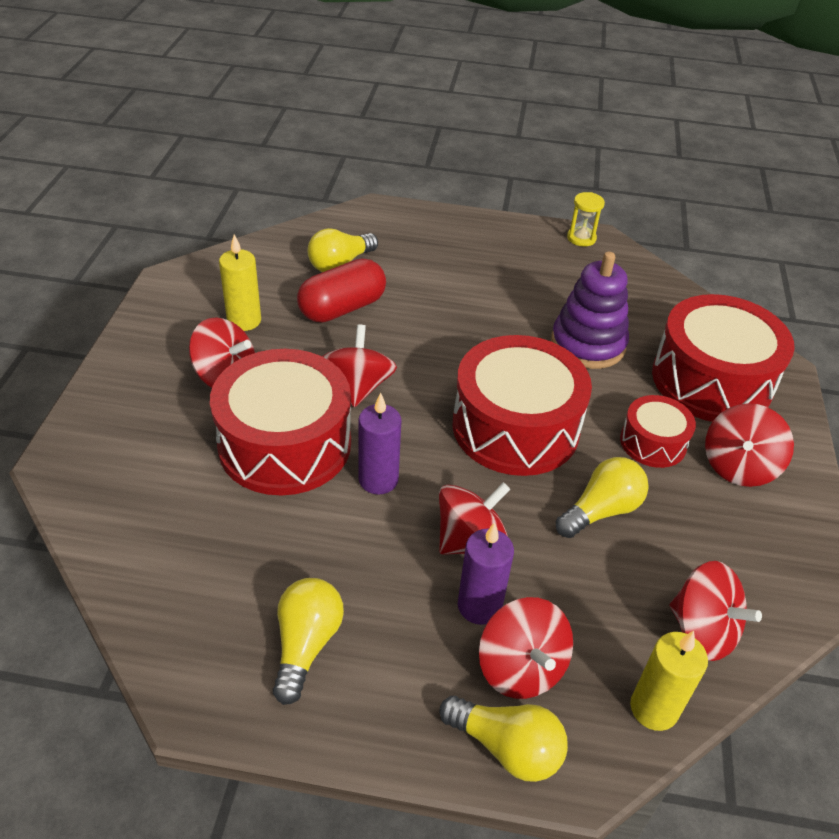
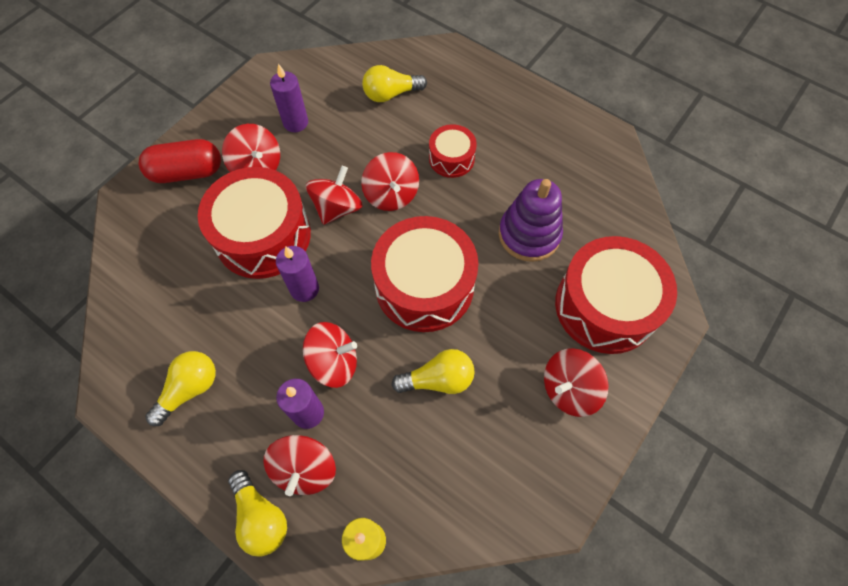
camera: 30 degrees right, 20 degrees up
yellow candle [219,234,261,331] -> purple candle [270,64,308,132]
red capsule [297,258,386,323] -> red capsule moved to [139,139,221,183]
yellow hourglass [567,192,605,247] -> none
red drum [620,395,696,468] -> red drum moved to [429,124,477,178]
red spinning top [670,561,762,661] -> red spinning top moved to [361,152,419,211]

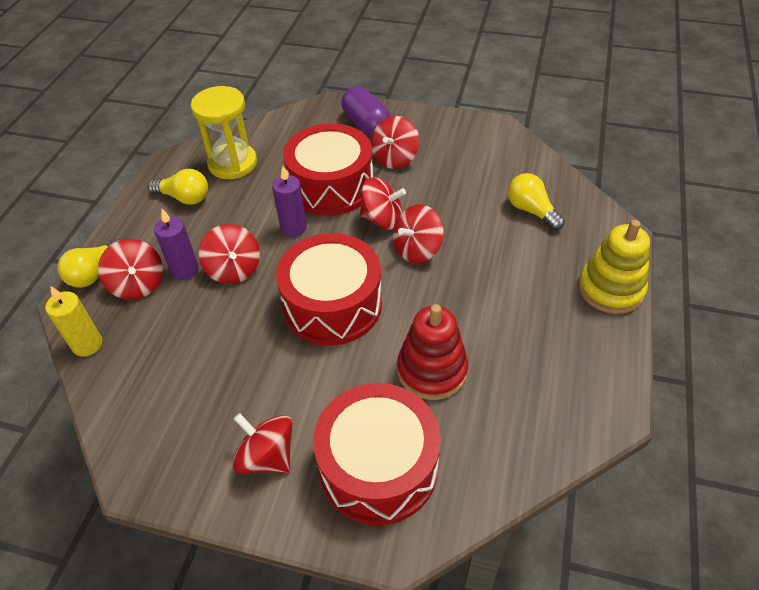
camera: 70 degrees right, 15 degrees down
red capsule [139,139,221,183] -> purple capsule [341,86,391,136]
red spinning top [263,435,336,496] -> red spinning top turned 105 degrees counterclockwise [98,239,163,300]
purple candle [270,64,308,132] -> none
yellow light bulb [391,349,475,394] -> none
red drum [429,124,477,178] -> none
purple stacking toy [499,179,563,262] -> red stacking toy [397,304,468,400]
none -> yellow hourglass [191,86,257,179]
none -> yellow stacking toy [579,220,650,314]

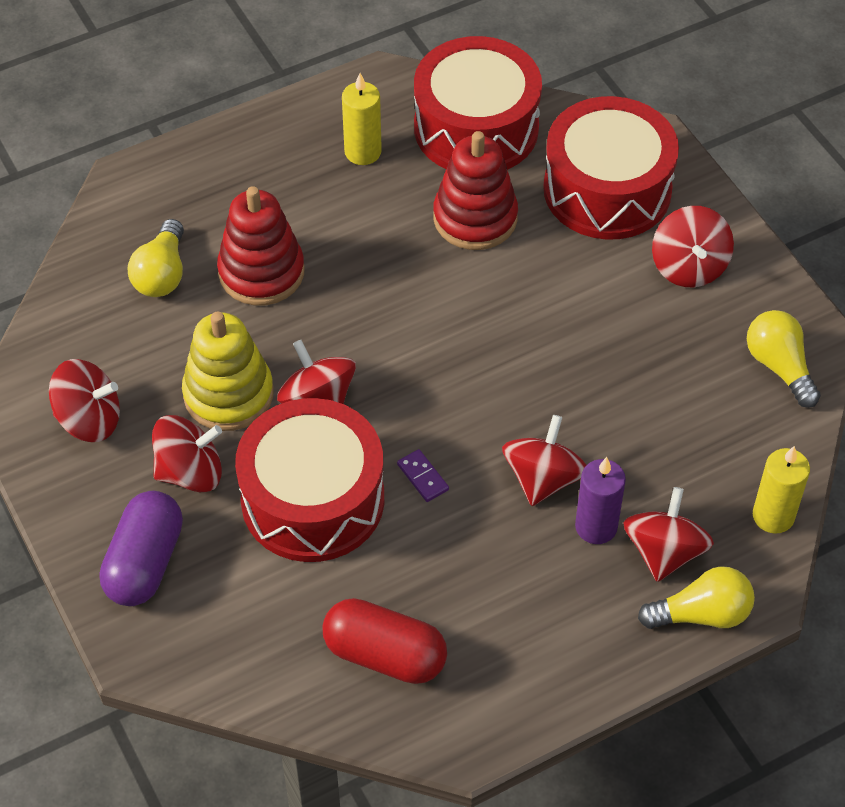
camera: 135 degrees left, 5 degrees up
yellow light bulb [148,169,208,205] -> yellow light bulb moved to [747,310,821,408]
yellow hourglass [191,86,257,179] -> red capsule [322,598,447,684]
purple candle [272,166,307,237] -> purple domino [397,449,449,502]
red drum [276,233,382,346] -> red drum moved to [414,36,542,170]
red spinning top [393,204,444,263] -> red spinning top moved to [49,359,120,442]
yellow stacking toy [579,220,650,314] -> yellow stacking toy moved to [182,311,273,431]
none -> red stacking toy [217,186,305,305]
none -> yellow candle [342,73,382,165]

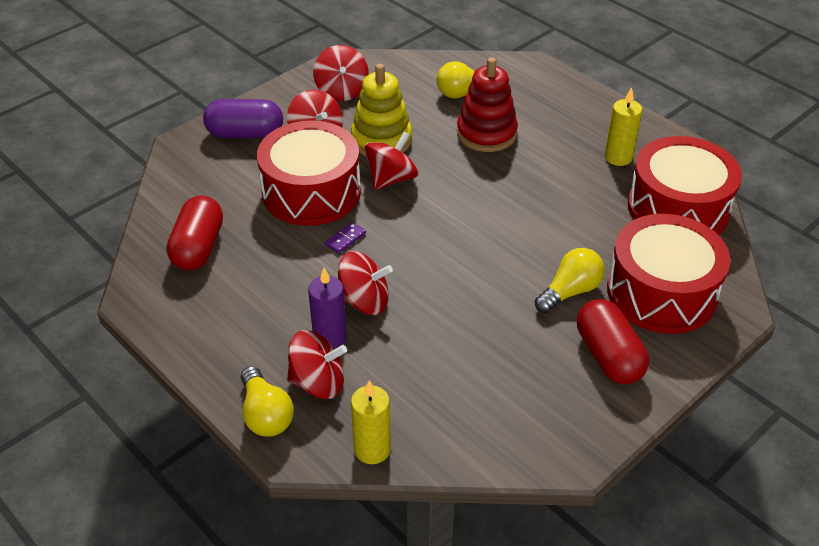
camera: 75 degrees right, 10 degrees down
red stacking toy [433,131,518,250] -> none
red spinning top [652,206,734,287] -> red capsule [577,299,649,384]
yellow light bulb [747,310,821,408] -> yellow light bulb moved to [535,248,605,313]

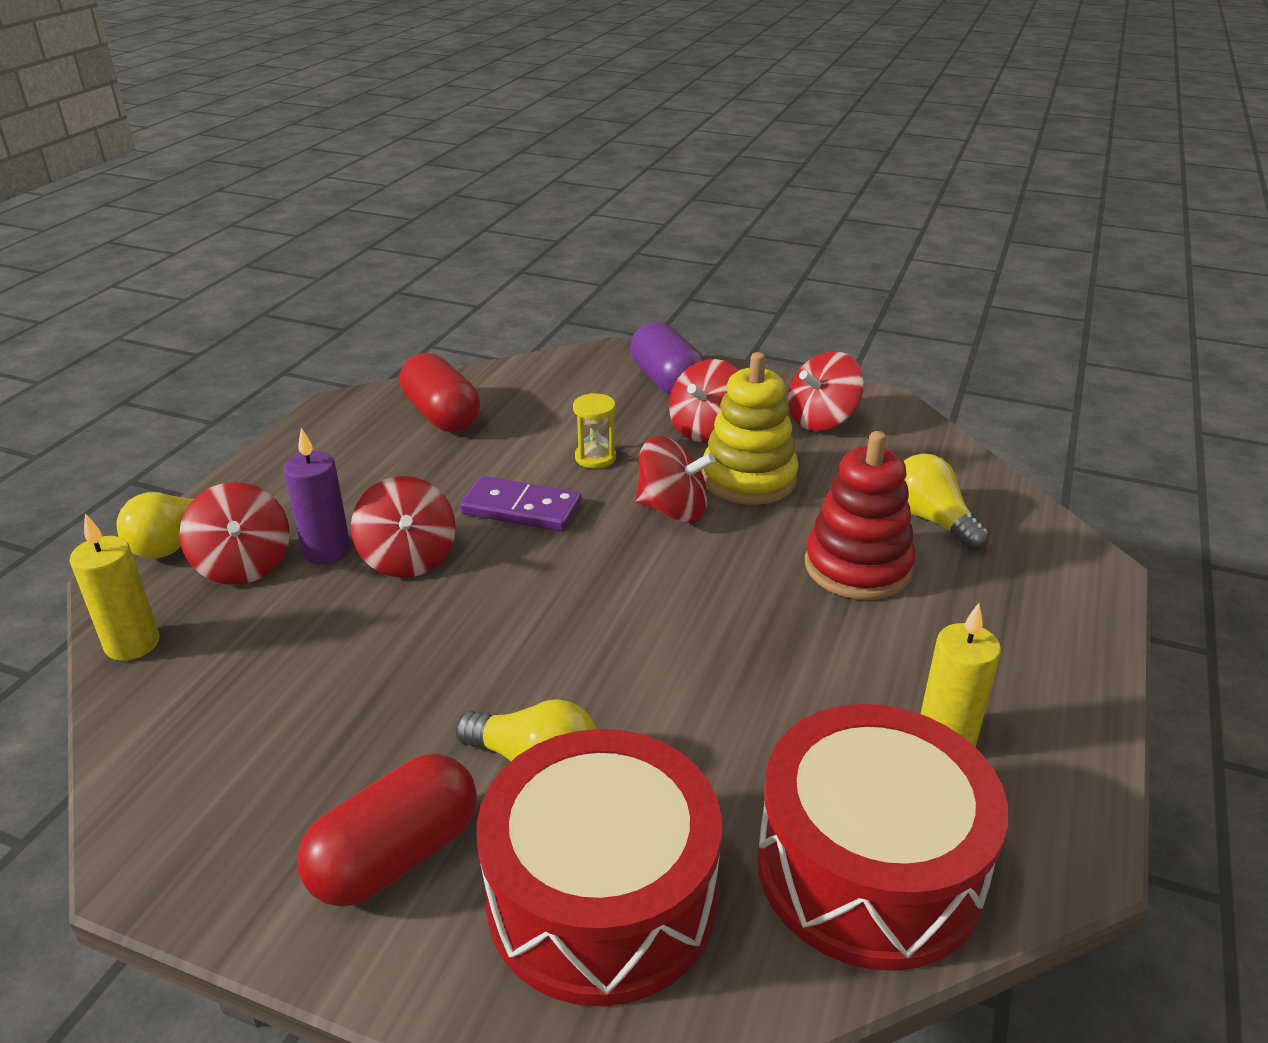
camera: 65 degrees right, 10 degrees down
red capsule [167,196,223,270] -> red capsule turned 75 degrees clockwise [400,353,480,432]
red drum [257,121,361,226] -> yellow hourglass [573,393,616,468]
purple domino [325,222,366,254] -> purple domino [460,476,582,532], size x1.88

